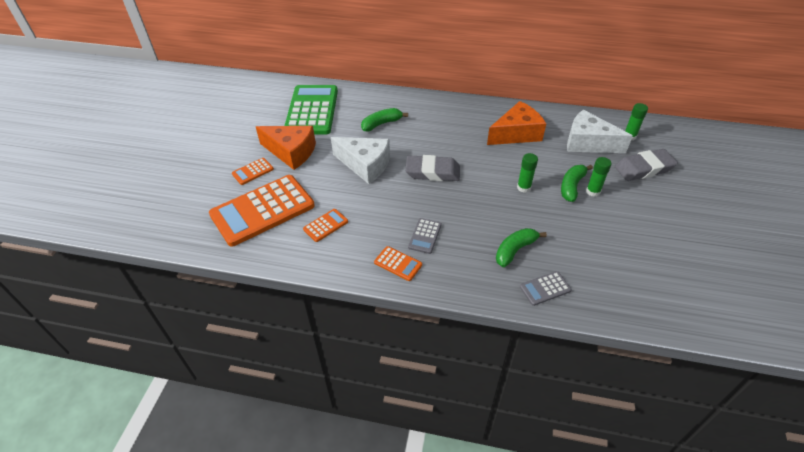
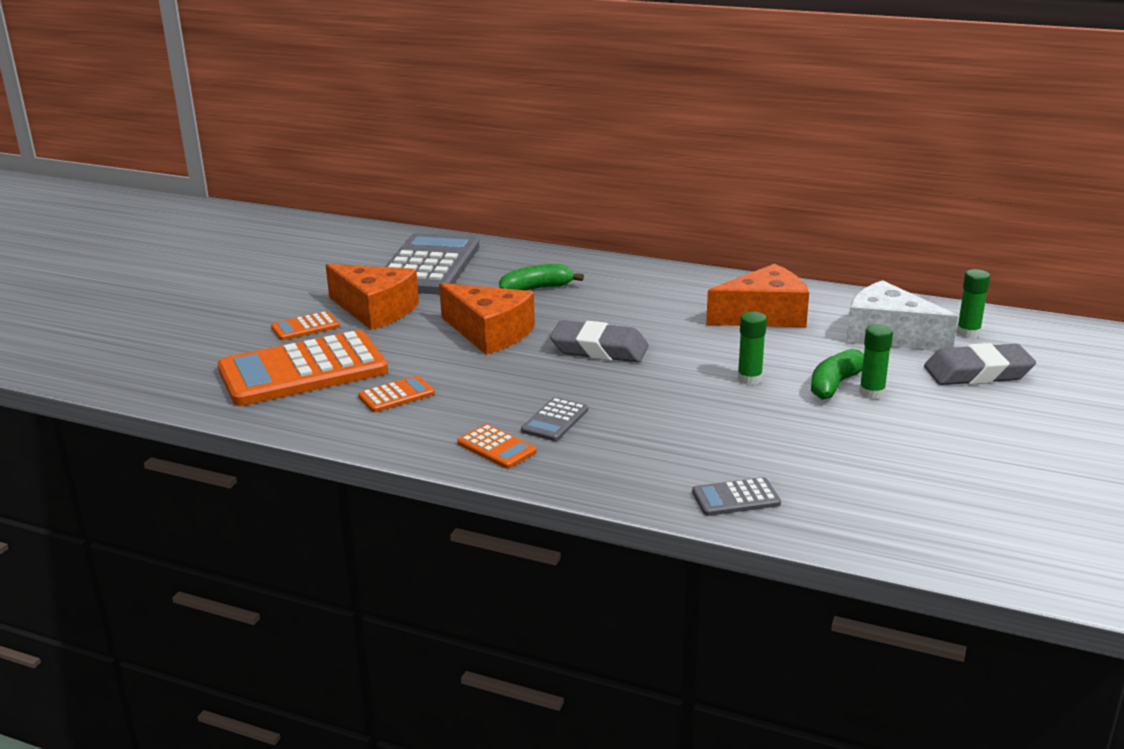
camera: 10 degrees right, 20 degrees down
green calculator [285,85,338,135] -> grey calculator [385,233,479,295]
white cheese [331,137,390,184] -> orange cheese [439,283,535,355]
green banana [496,228,547,267] -> none

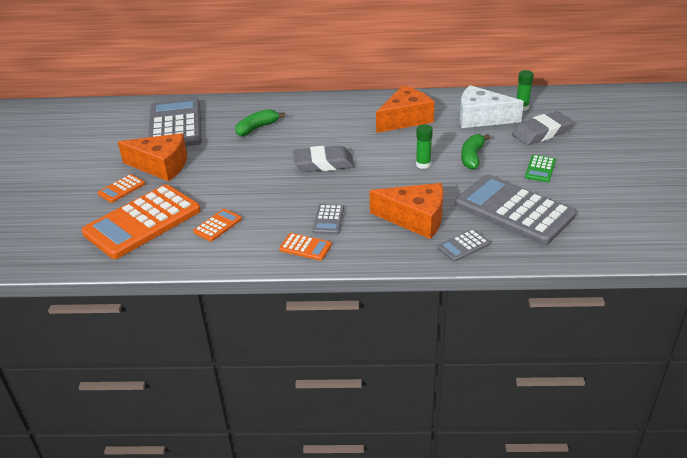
camera: 20 degrees left, 10 degrees up
orange cheese [439,283,535,355] -> orange cheese moved to [370,183,443,239]
green glue stick [859,324,893,399] -> none
none -> grey calculator [455,175,576,245]
none -> green calculator [525,155,556,182]

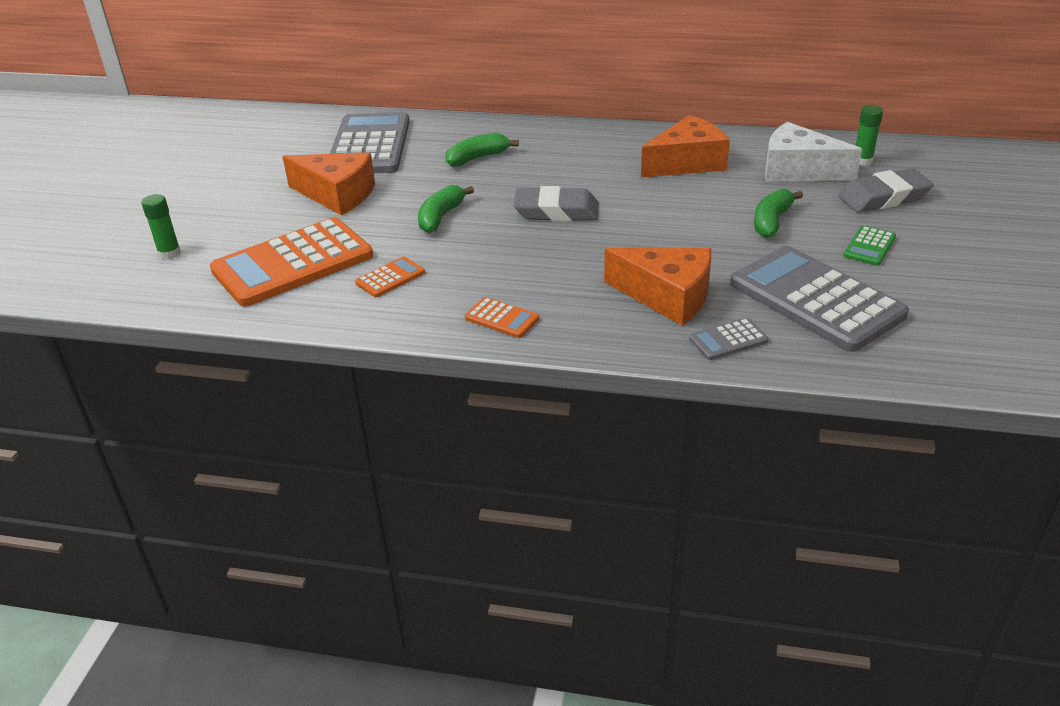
camera: 10 degrees right, 0 degrees up
orange calculator [98,174,145,203] -> none
grey calculator [313,204,344,234] -> none
green glue stick [416,124,433,169] -> green glue stick moved to [141,194,181,259]
none -> green banana [418,185,474,233]

